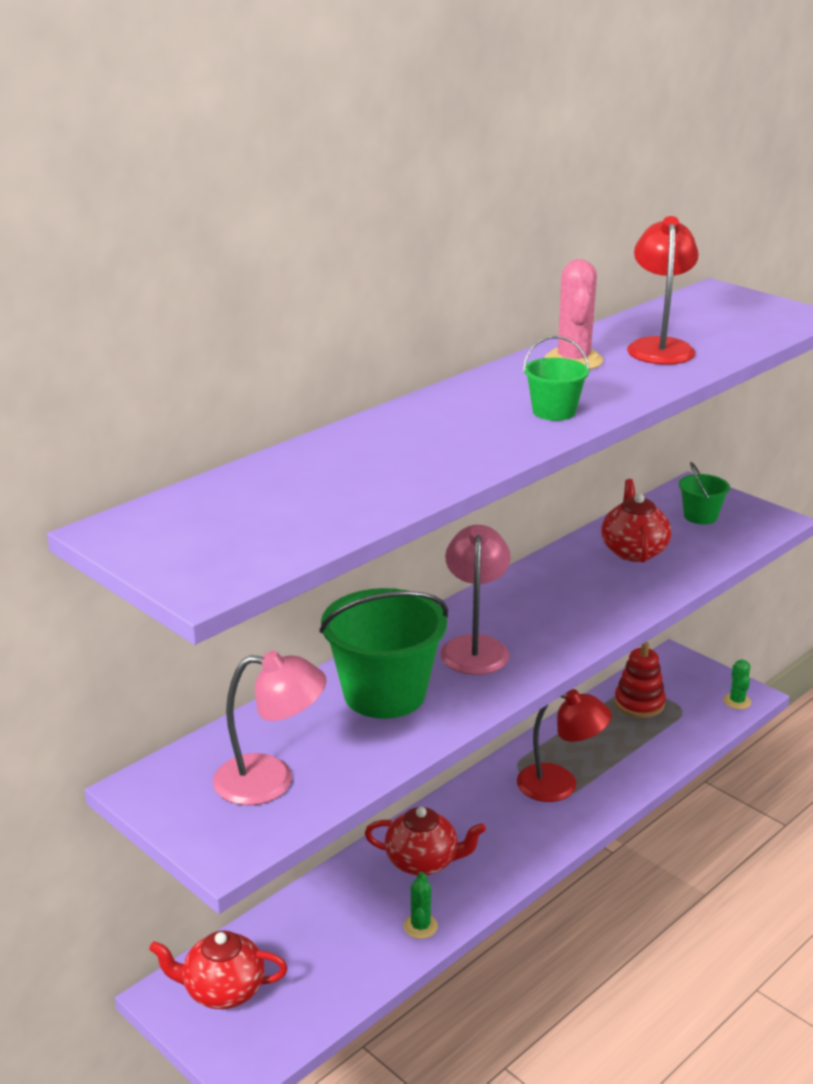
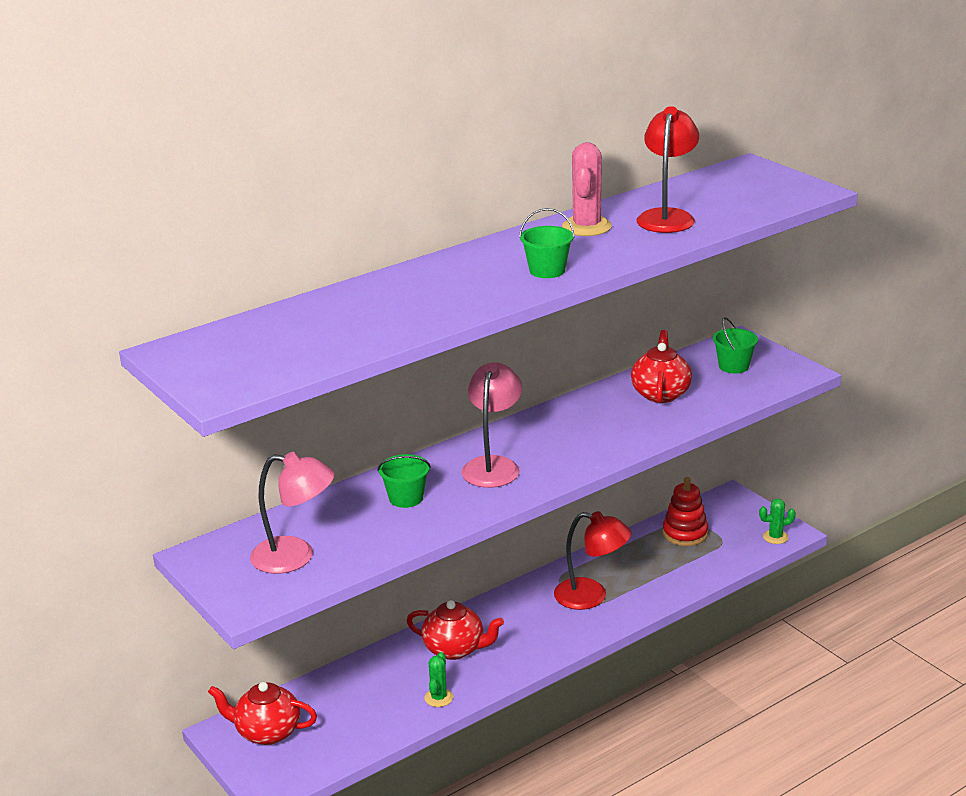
camera: 10 degrees right, 0 degrees up
green bucket [319,588,448,719] -> green bucket [378,454,431,508], size x0.51
green cactus [723,659,752,709] -> green cactus turned 75 degrees clockwise [759,499,796,544]

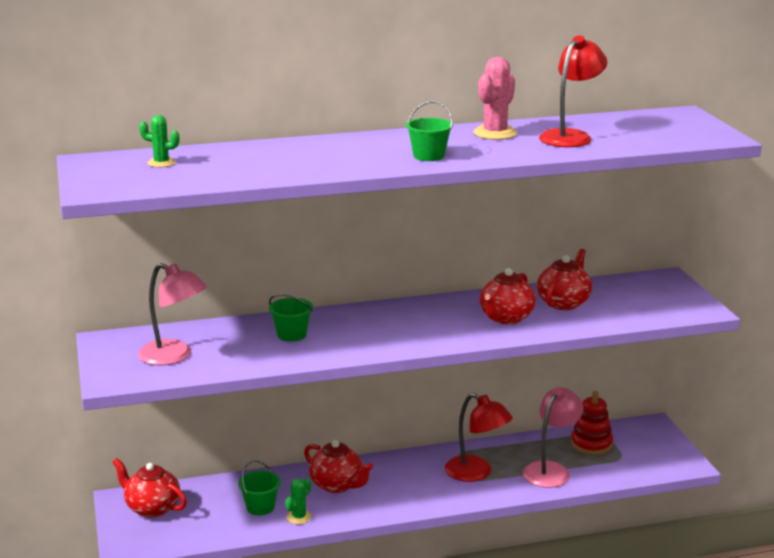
camera: 20 degrees right, 5 degrees down
pink lamp [461,362,522,488] -> pink lamp moved to [523,388,584,488]
green bucket [713,317,758,374] -> green bucket moved to [238,460,281,515]
green cactus [759,499,796,544] -> green cactus moved to [139,115,179,167]
none -> red teapot [479,268,536,324]

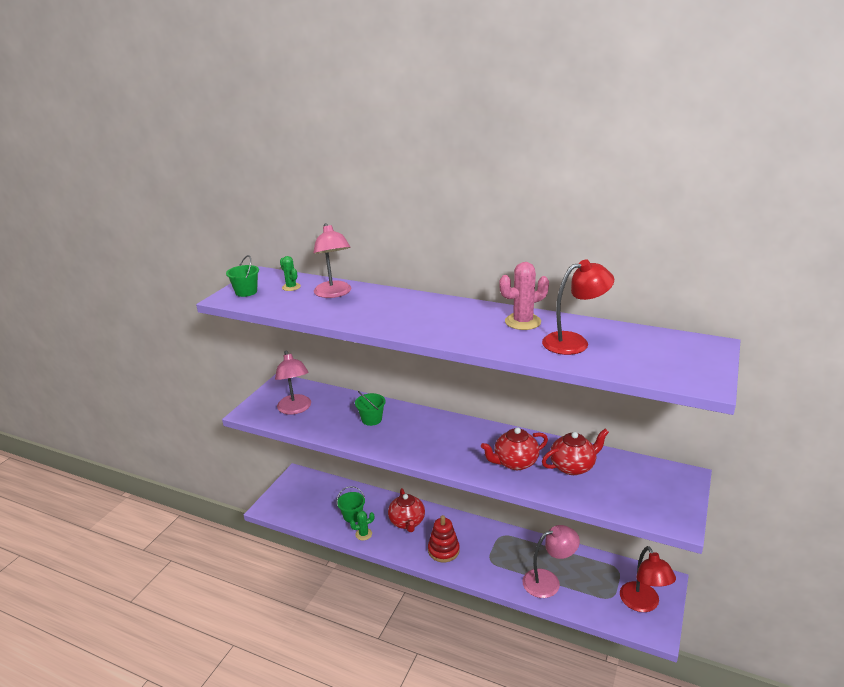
camera: 40 degrees right, 5 degrees up
red teapot [112,458,187,518] -> none
green bucket [406,101,453,161] -> green bucket moved to [226,255,259,297]
red lamp [445,393,513,482] -> red lamp moved to [620,546,676,612]
red stacking toy [571,391,613,455] -> red stacking toy moved to [428,515,460,562]
none -> pink lamp [313,223,351,298]

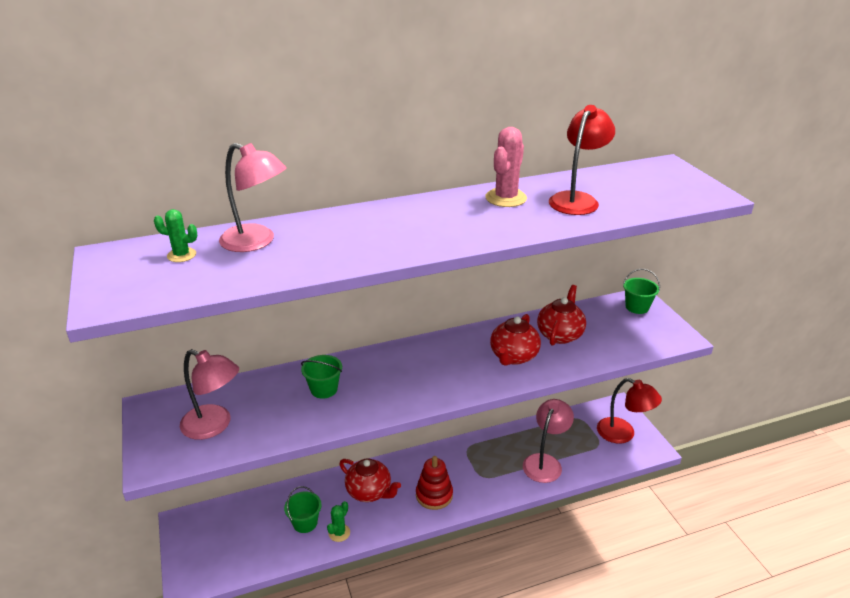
camera: 45 degrees left, 5 degrees up
green bucket [226,255,259,297] -> green bucket moved to [623,269,660,314]

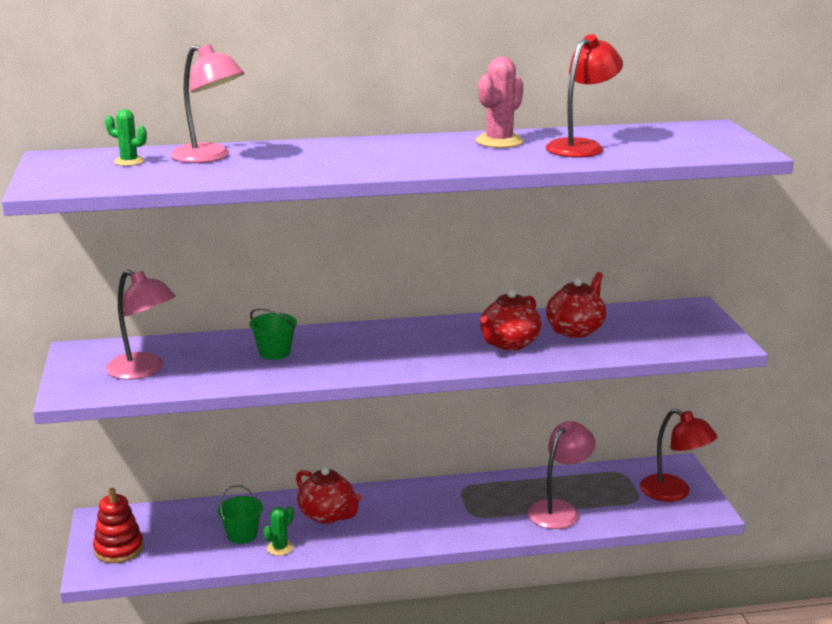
camera: 10 degrees right, 10 degrees down
red stacking toy [416,456,453,510] -> red stacking toy moved to [93,488,144,563]
green bucket [623,269,660,314] -> none

